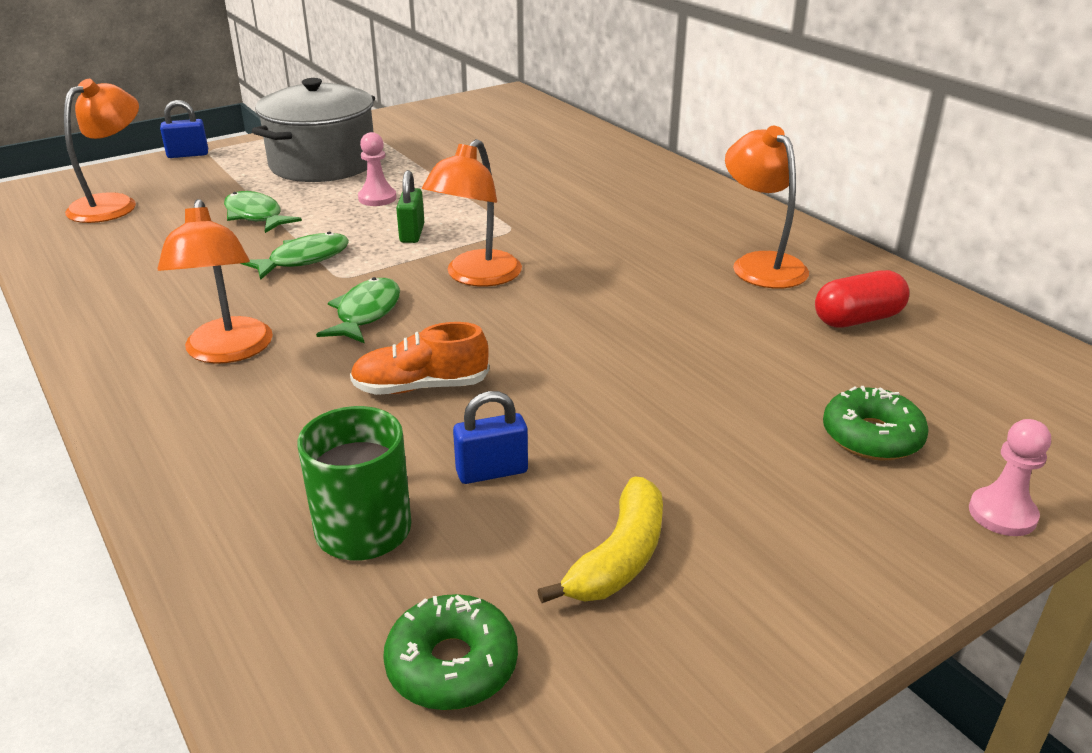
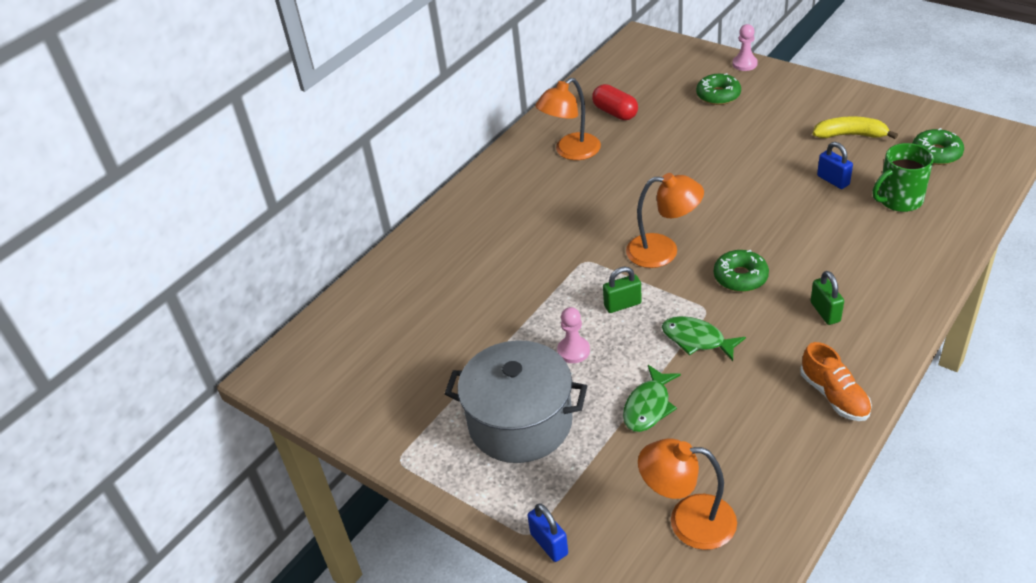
camera: 105 degrees left, 10 degrees up
orange lamp [157,199,273,364] -> green padlock [810,271,844,325]
green fish [316,277,400,343] -> green donut [714,250,769,292]
orange shoe [350,322,489,395] -> orange shoe moved to [800,342,872,421]

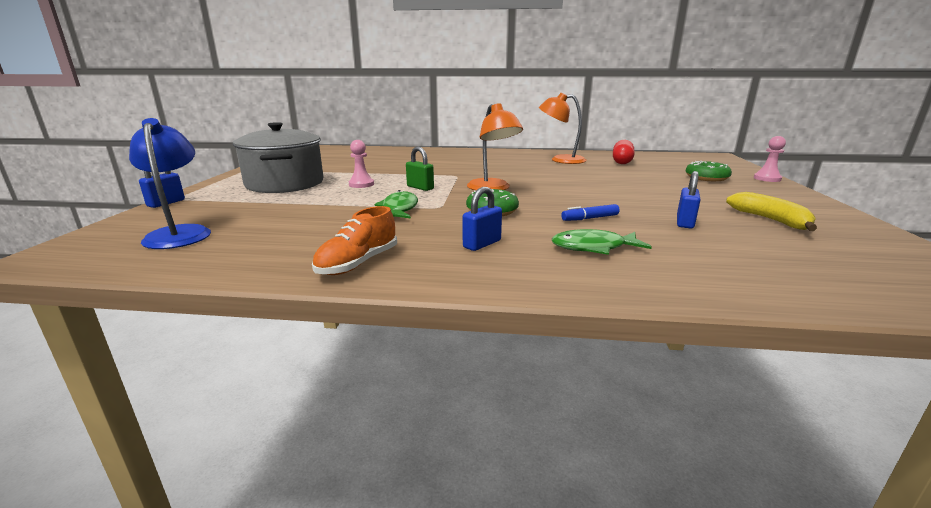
camera: 55 degrees right, 20 degrees down
green fish [623,365,681,432] -> green fish moved to [552,229,652,255]
orange lamp [638,439,737,550] -> blue lamp [129,118,211,249]
green padlock [810,271,844,325] -> blue padlock [463,187,502,251]
green mug [873,143,933,212] -> none
green donut [912,128,964,165] -> none
none -> blue marker [561,204,620,221]

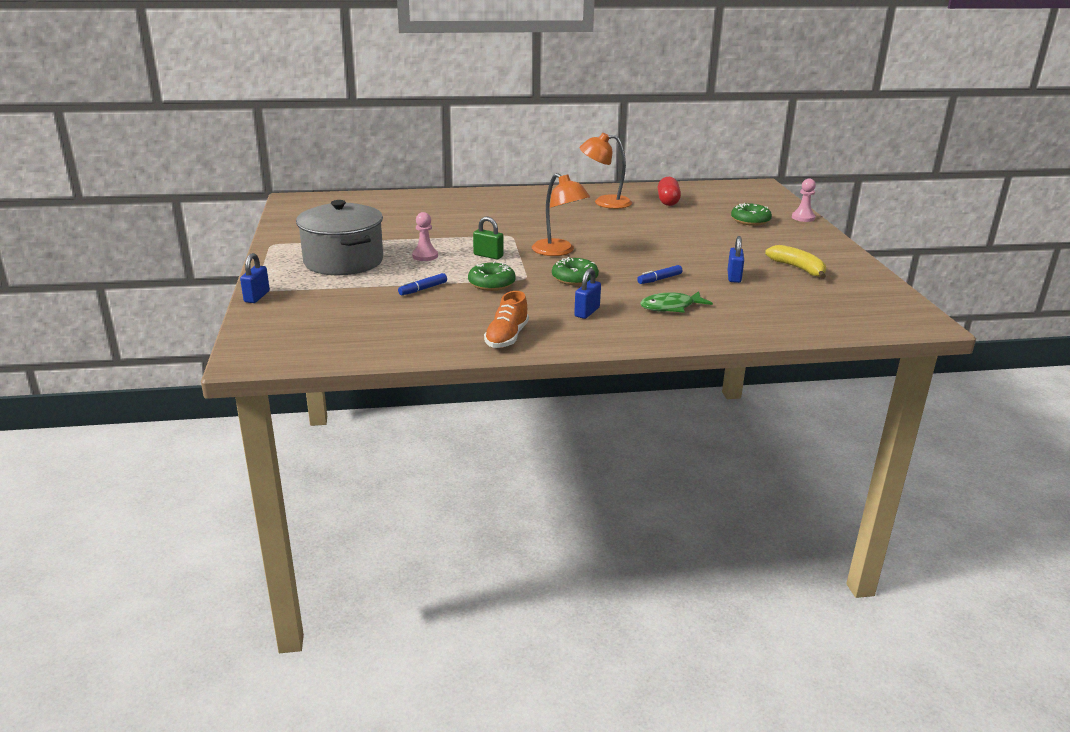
camera: 15 degrees left, 5 degrees up
blue lamp [129,118,211,249] -> none
green fish [374,190,418,219] -> green donut [468,261,516,291]
none -> blue marker [398,273,447,295]

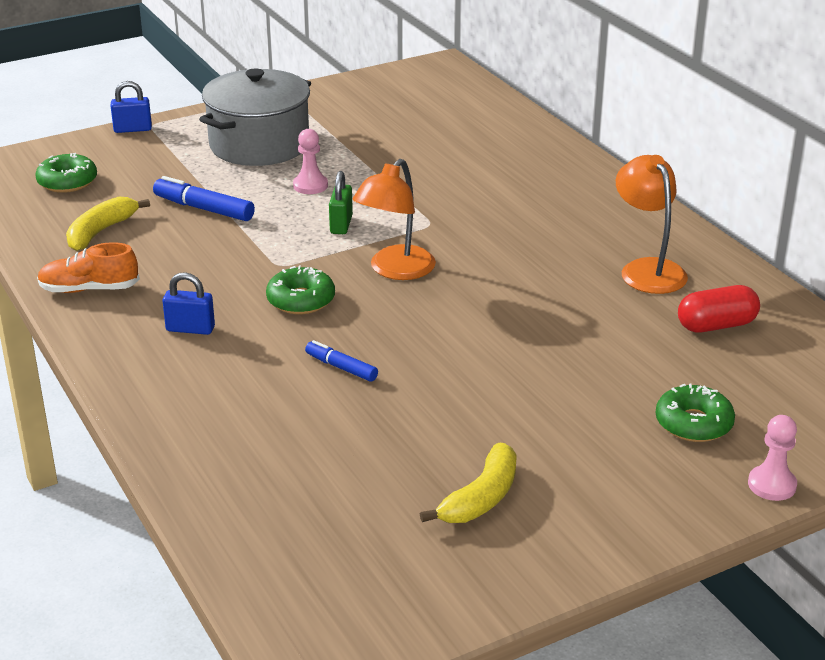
camera: 70 degrees right, 5 degrees up
blue marker [398,273,447,295] -> blue marker [153,176,255,221], size x1.60
green donut [468,261,516,291] -> green donut moved to [35,153,97,193]
green fish [640,291,713,313] -> none
blue padlock [727,236,744,283] -> none
none -> yellow banana [66,197,150,251]

